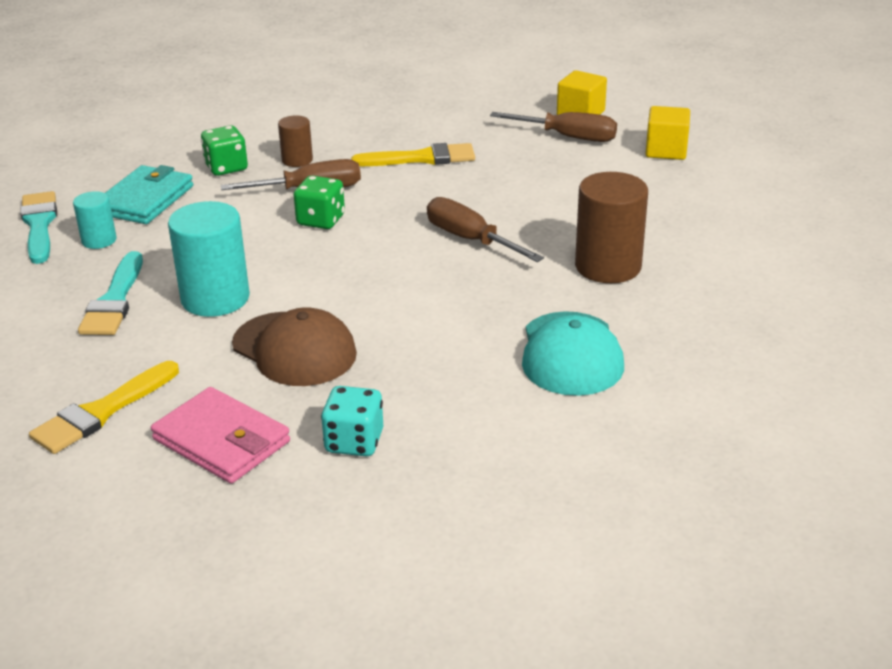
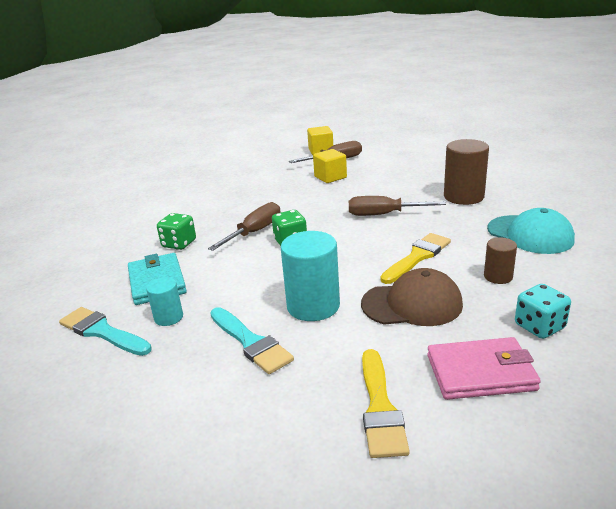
camera: 40 degrees left, 5 degrees down
brown cylinder [278,116,313,167] -> brown cylinder moved to [484,237,517,284]
yellow brush [351,143,475,166] -> yellow brush moved to [381,233,451,284]
yellow cube [645,106,690,160] -> yellow cube moved to [313,149,347,183]

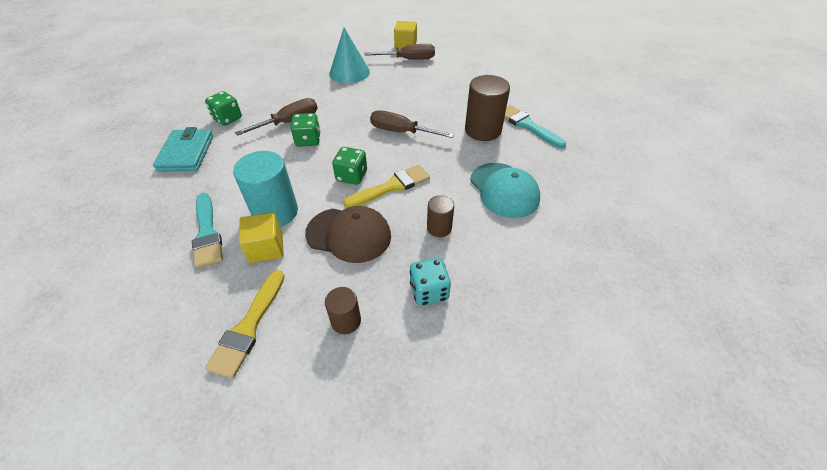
camera: 15 degrees right, 20 degrees up
turquoise brush [59,307,152,356] -> turquoise brush moved to [504,105,566,148]
turquoise cylinder [146,277,183,326] -> none
yellow cube [313,149,347,183] -> yellow cube moved to [239,212,284,263]
pink wallet [427,337,541,400] -> brown cylinder [325,287,361,334]
none -> turquoise cone [329,28,370,83]
none -> green dice [332,147,367,185]

